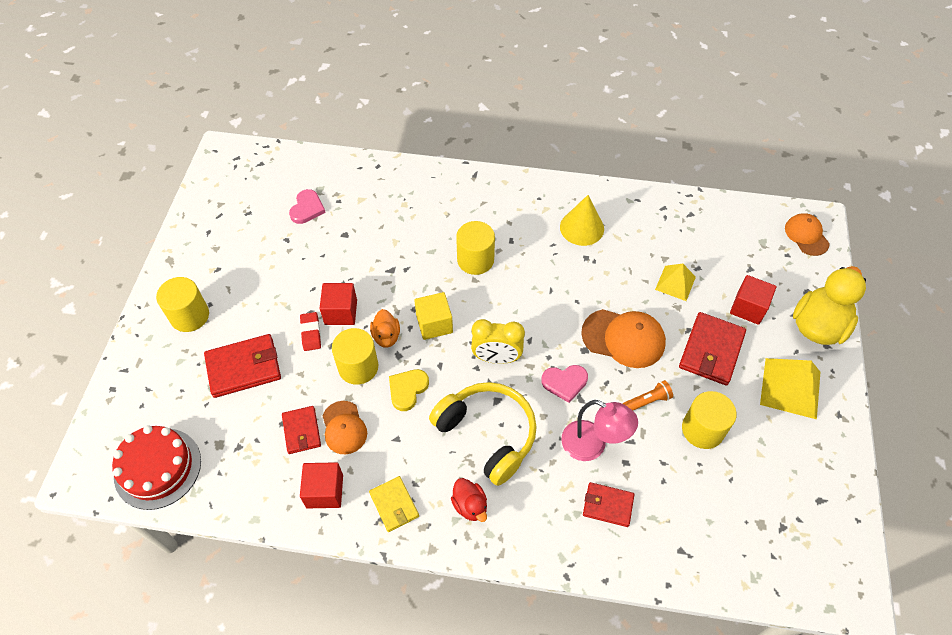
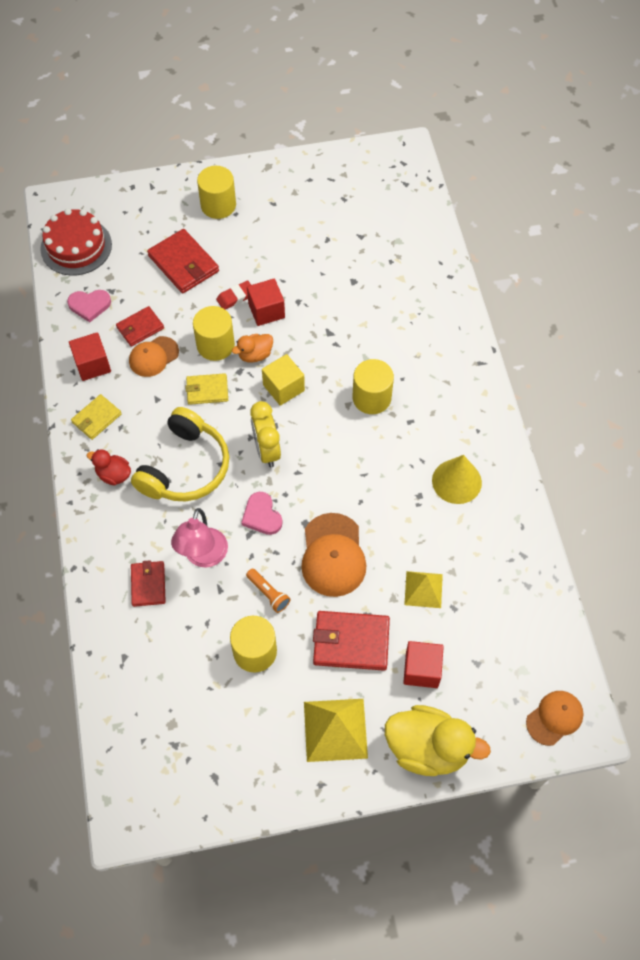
camera: 70 degrees right, 5 degrees up
pink heart [289,189,326,224] -> pink heart moved to [67,290,111,322]
yellow heart [389,369,429,411] -> yellow wallet [185,373,228,405]
red duck [451,478,487,522] -> red duck turned 75 degrees clockwise [87,449,131,486]

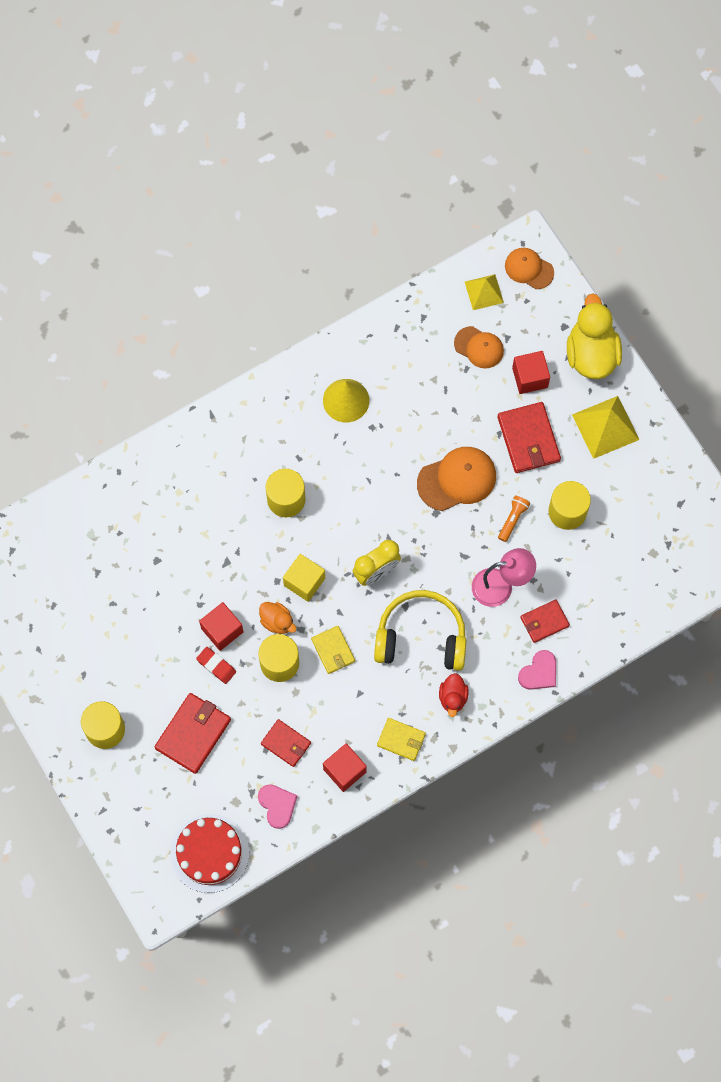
camera: 110 degrees left, 10 degrees up
orange cap [129,336,179,377] -> orange cap moved to [454,326,504,368]
pink heart [241,492,283,535] -> pink heart moved to [518,650,556,690]
yellow pyramid [404,571,443,608] -> yellow pyramid moved to [465,274,504,310]

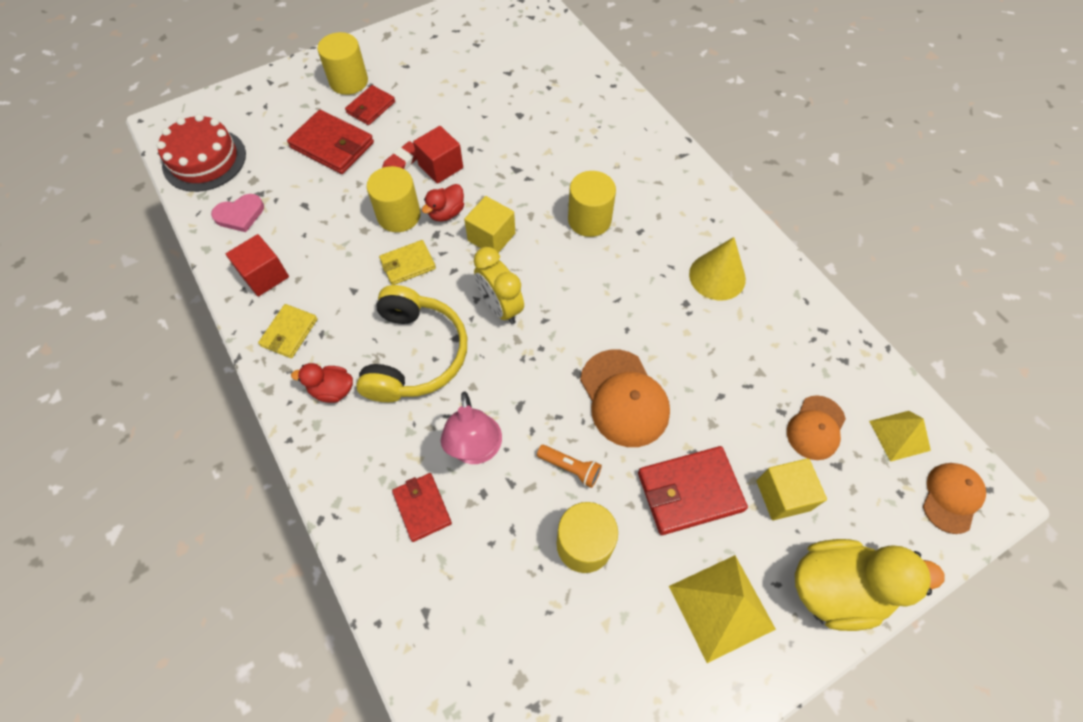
camera: 90 degrees right, 10 degrees down
orange duck [259,602,296,634] -> red duck [422,184,464,221]
red wallet [261,719,311,767] -> red wallet moved to [345,85,395,125]
red cube [512,351,550,394] -> yellow cube [756,458,827,520]
pink heart [518,650,556,690] -> none

